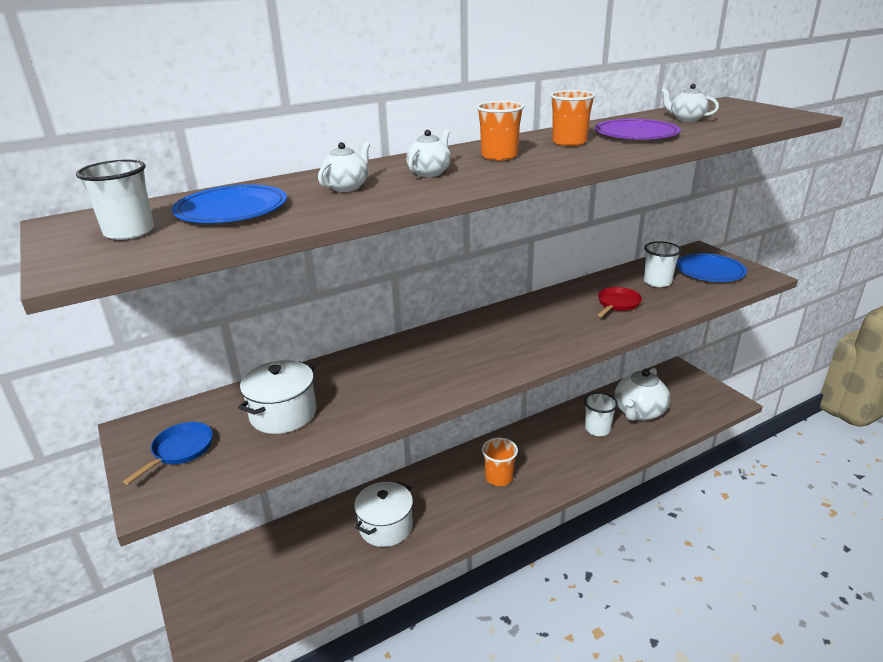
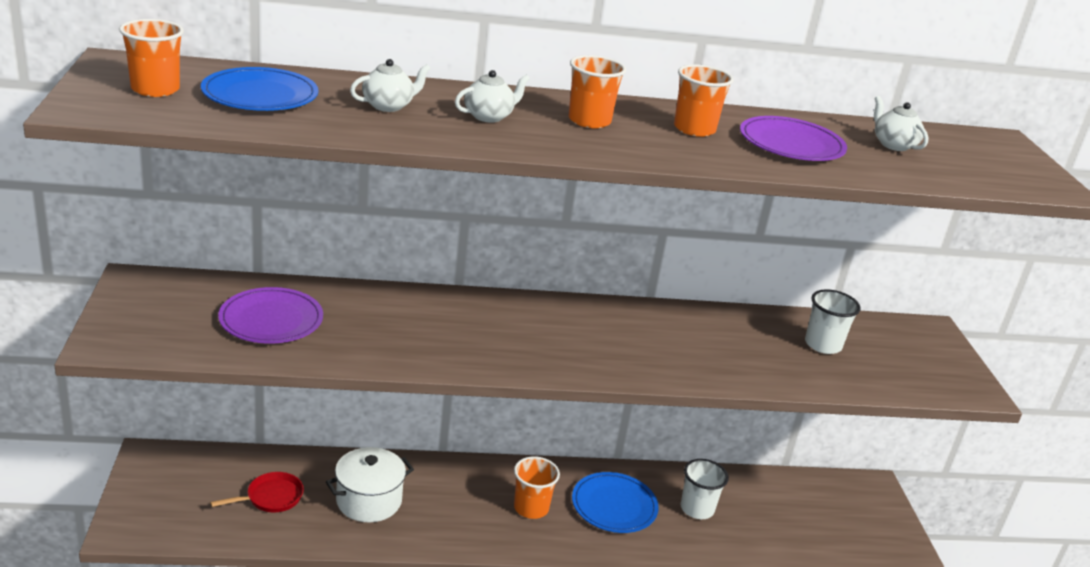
camera: 20 degrees right, 0 degrees up
white cup [76,160,154,240] -> orange cup [119,19,184,97]
blue pan [123,422,213,485] -> none
white pot [238,360,317,434] -> purple plate [218,287,323,344]
red pan [598,287,642,317] -> red pan moved to [210,472,304,512]
white teapot [615,368,670,421] -> none
blue plate [676,253,747,282] -> blue plate moved to [572,472,659,533]

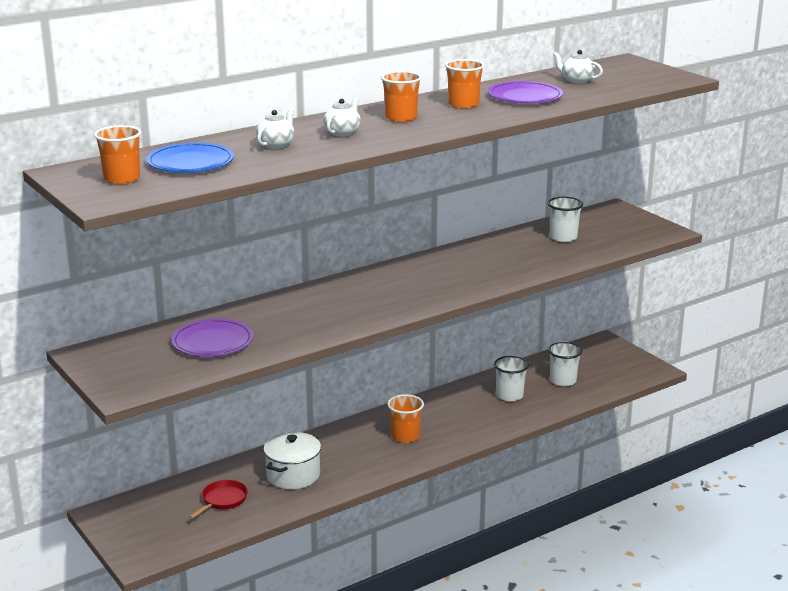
camera: 25 degrees left, 5 degrees down
blue plate [572,472,659,533] -> none
none -> white cup [548,342,582,386]

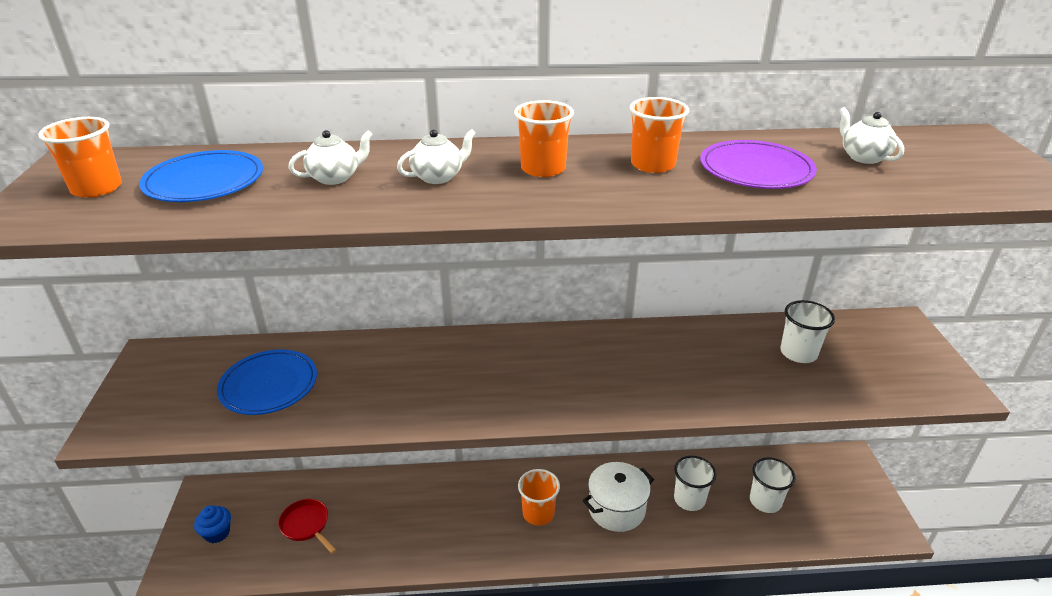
camera: 30 degrees right, 10 degrees up
purple plate [171,319,254,357] -> blue plate [217,349,317,415]
red pan [189,480,248,519] -> red pan turned 105 degrees counterclockwise [278,499,336,554]
white pot [263,432,321,489] -> white pot moved to [583,462,654,532]
none -> blue cupcake [194,505,231,543]

